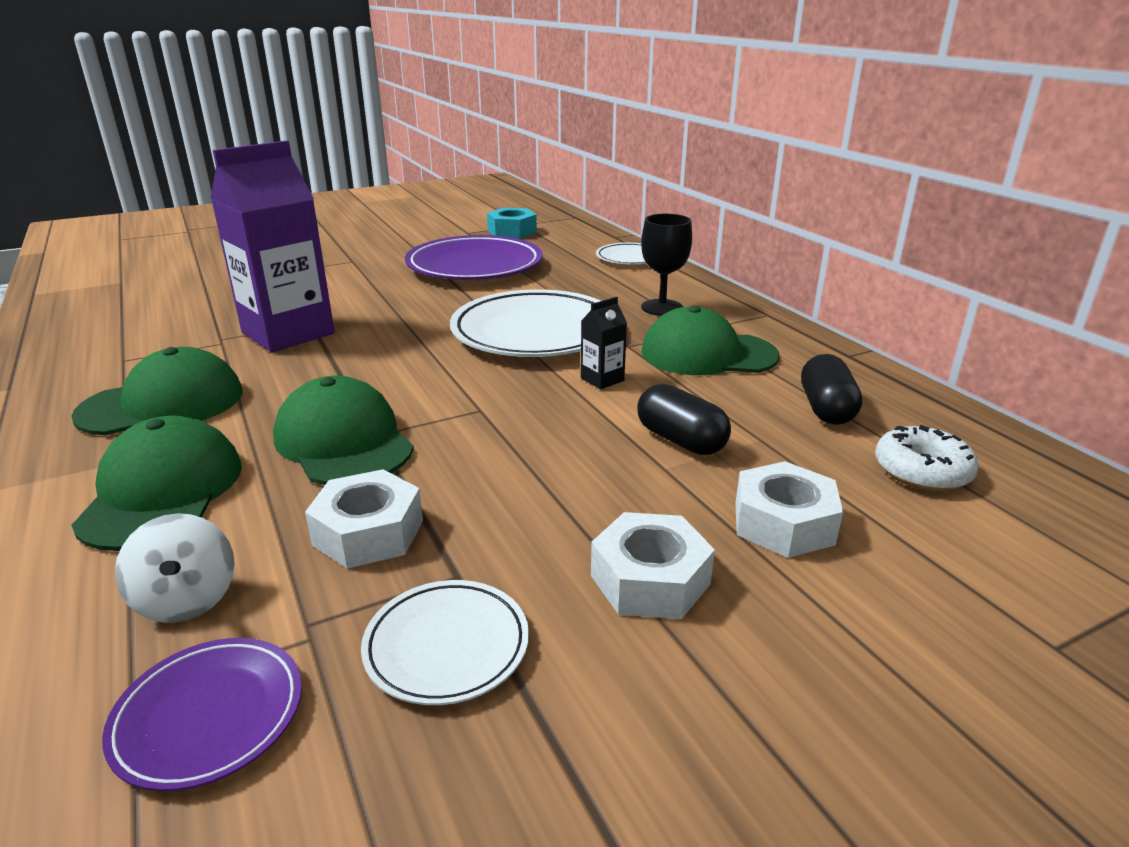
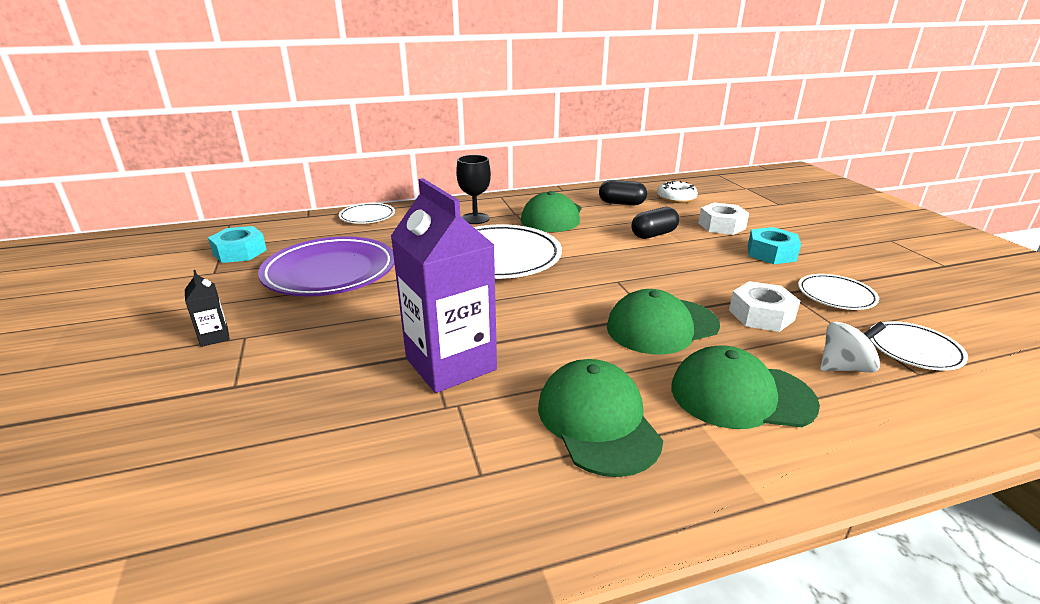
camera: 80 degrees left, 0 degrees up
purple plate [102,638,302,791] -> white plate [870,321,968,371]
black carton [581,297,627,389] -> black carton moved to [185,270,230,347]
white nut [591,512,715,619] -> turquoise nut [747,227,801,264]

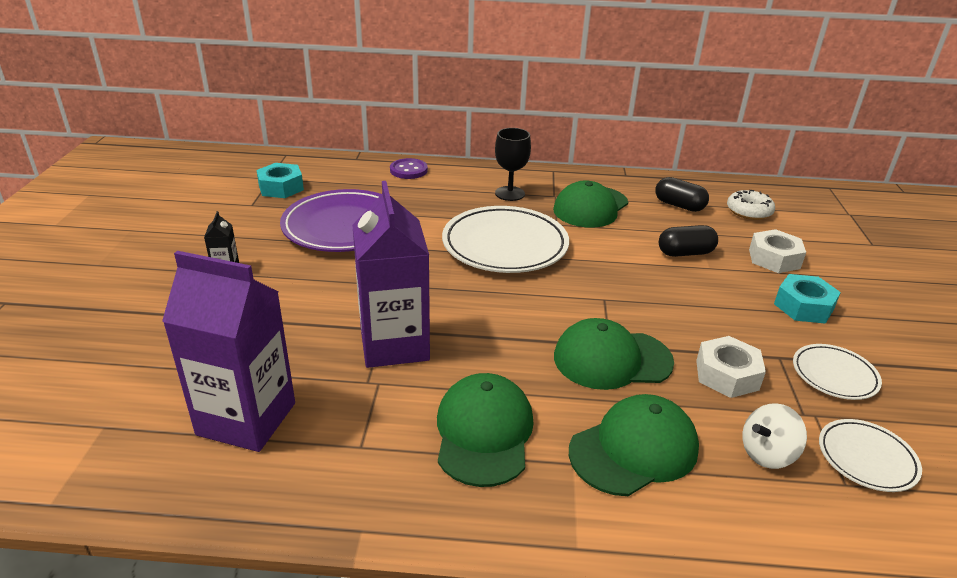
camera: 20 degrees right, 5 degrees up
white plate [339,203,395,224] -> purple button [390,158,428,179]
green cap [671,346,820,429] -> green cap turned 120 degrees clockwise [569,394,699,496]
white spinning top [820,322,886,372] -> white spinning top turned 150 degrees clockwise [742,403,807,469]
none -> purple carton [162,251,295,452]

